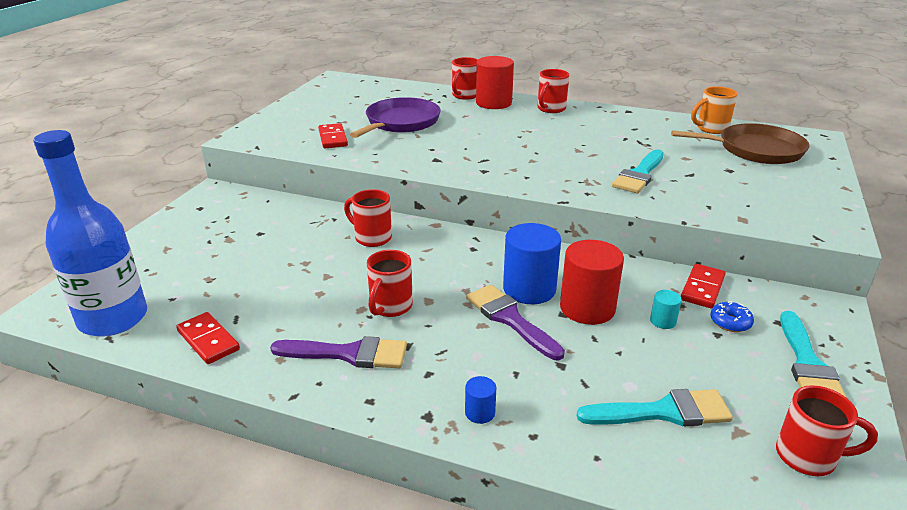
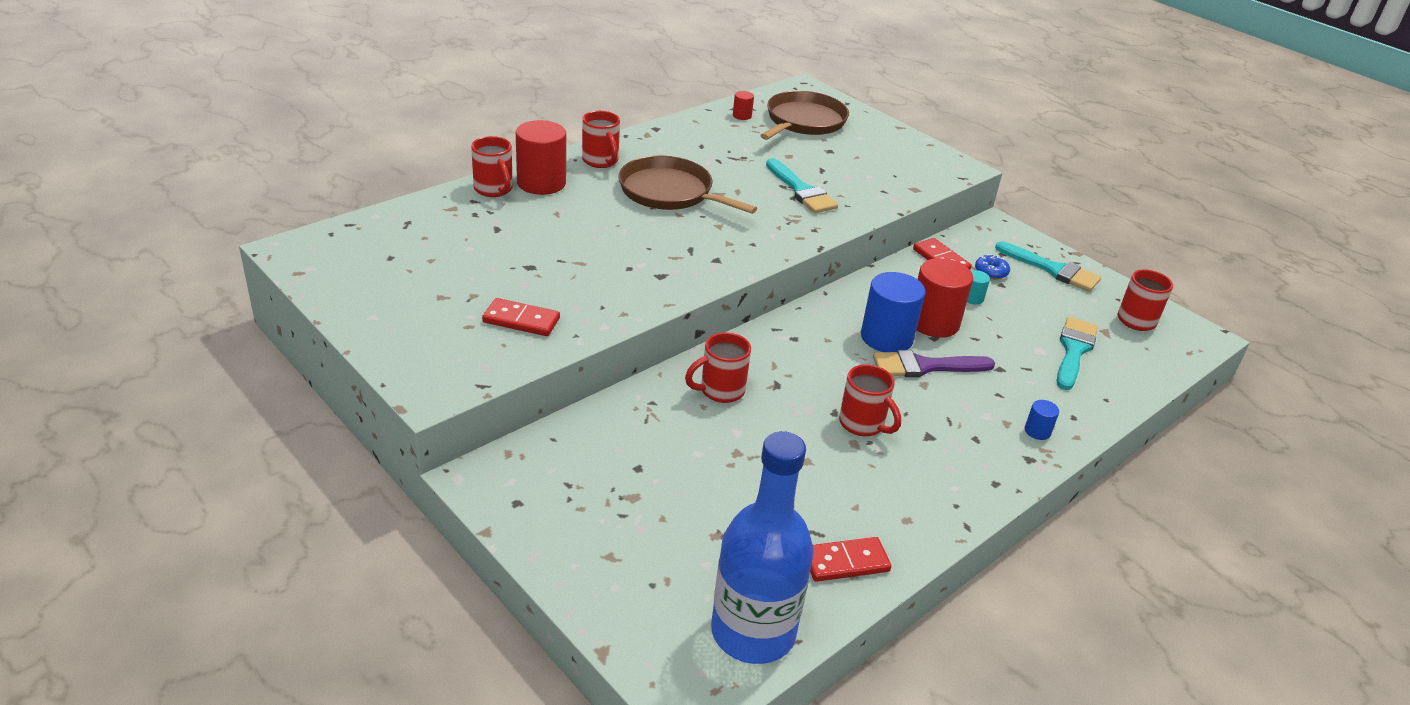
camera: 65 degrees left, 5 degrees up
purple brush [270,336,407,368] -> none
purple pan [350,97,441,138] -> none
orange mug [691,86,738,134] -> red cylinder [733,91,754,120]
none -> brown pan [618,156,757,214]

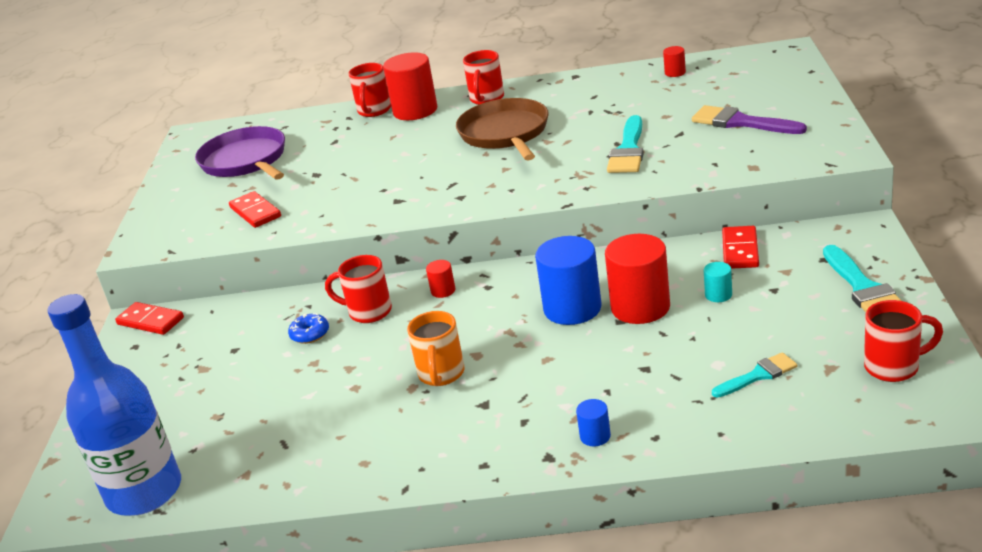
camera: 50 degrees right, 5 degrees down
brown pan [760,91,849,140] -> none
red domino [810,537,891,582] -> red domino moved to [115,302,184,335]
red mug [839,364,901,436] -> orange mug [407,311,465,386]
purple brush [873,350,995,377] -> purple brush moved to [692,105,807,134]
blue donut [975,254,1010,279] -> blue donut moved to [288,313,329,344]
turquoise brush [1057,317,1098,390] -> turquoise brush [712,352,797,398], size x0.63
none -> purple pan [195,126,285,180]
none -> red cylinder [426,260,456,298]

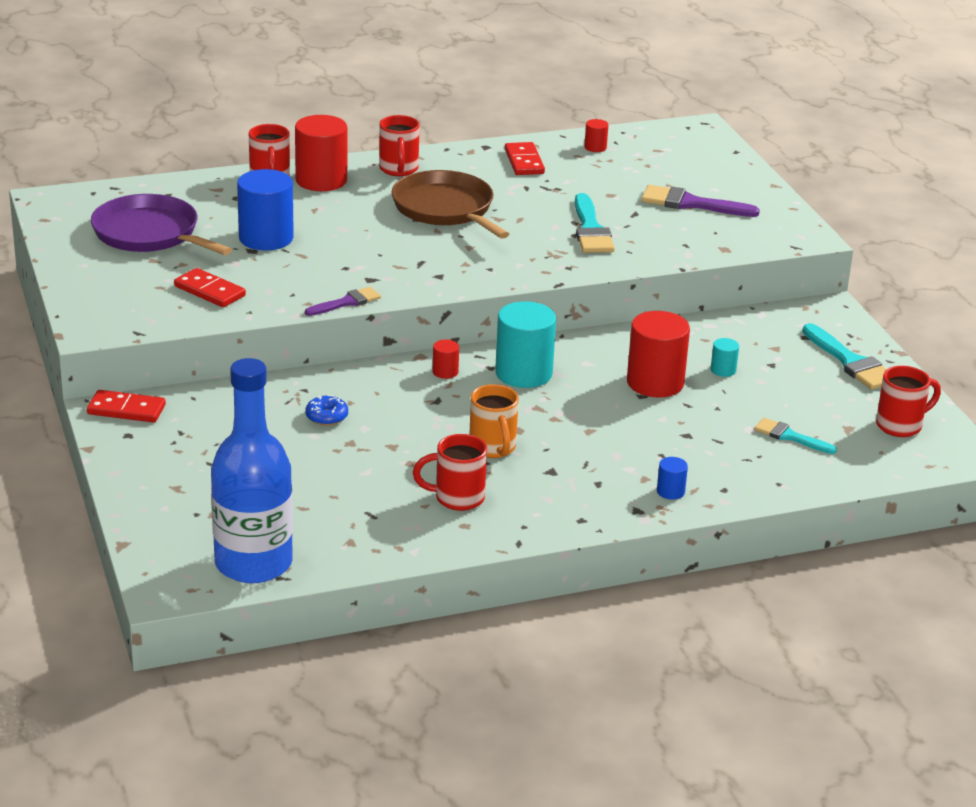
camera: 25 degrees left, 0 degrees up
red mug [325,255,392,323] -> red mug moved to [413,434,487,511]
blue cylinder [535,236,601,325] -> blue cylinder moved to [237,169,294,251]
turquoise brush [712,352,797,398] -> turquoise brush turned 105 degrees counterclockwise [754,418,837,454]
red domino [722,226,759,269] -> red domino moved to [505,142,545,175]
none -> purple brush [305,287,381,316]
none -> turquoise cylinder [495,301,556,388]

